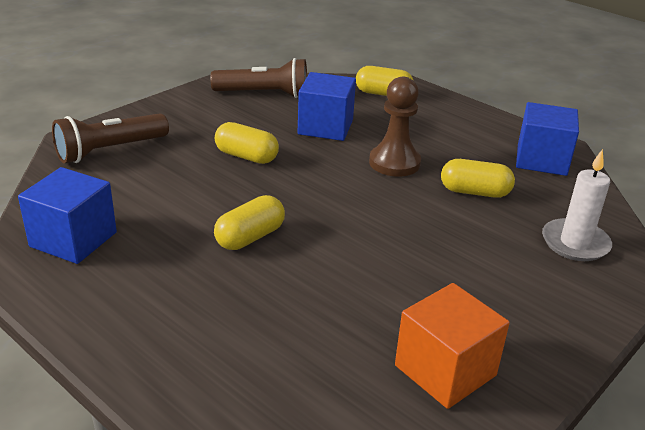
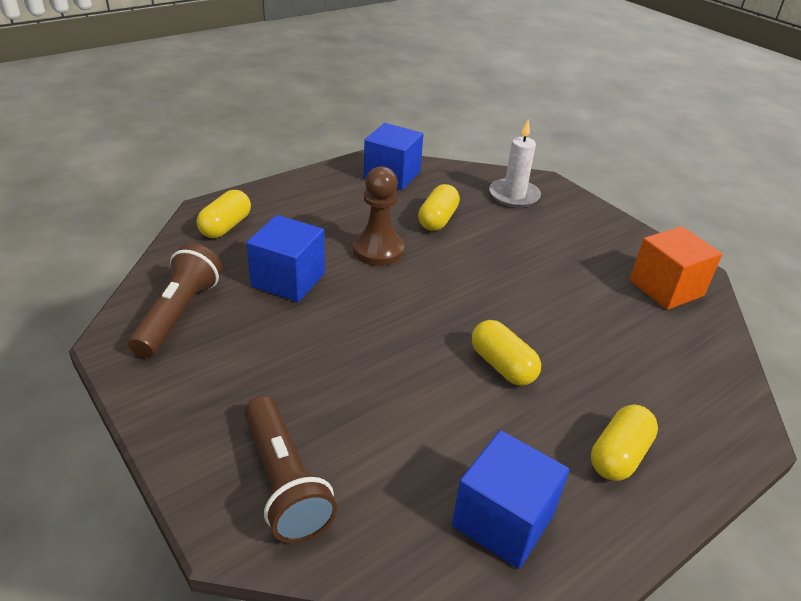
camera: 80 degrees left, 5 degrees up
yellow capsule [215,122,279,164] -> yellow capsule moved to [591,405,658,481]

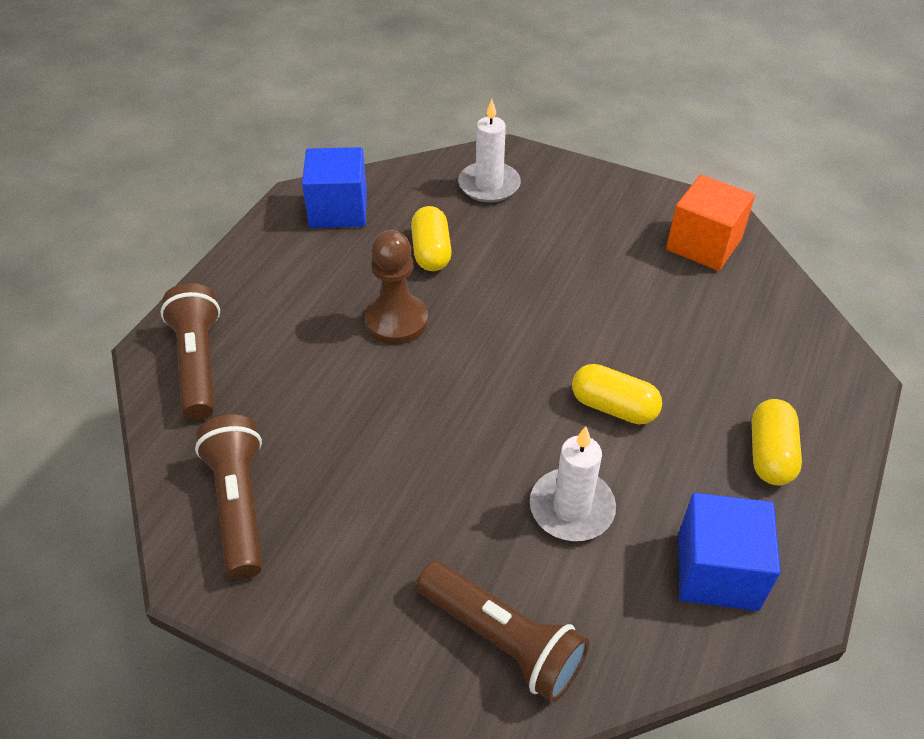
camera: 25 degrees left, 10 degrees up
yellow capsule [197,190,251,238] -> brown flashlight [160,283,220,420]
blue cube [246,215,325,302] -> none
none -> white candle [530,426,616,541]

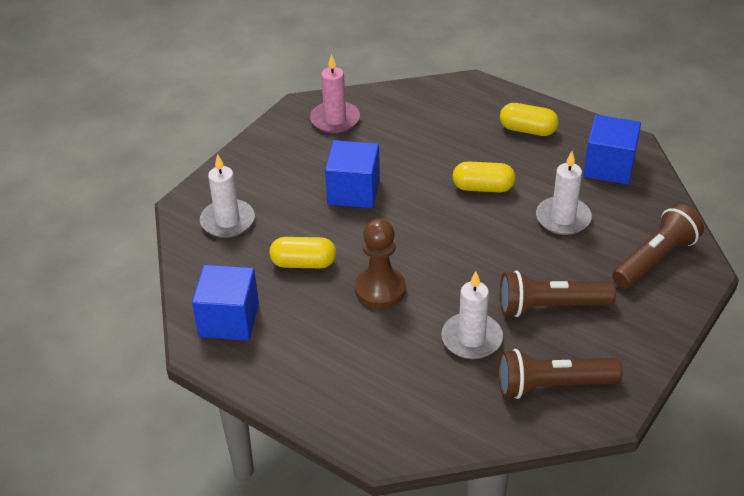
camera: 80 degrees left, 5 degrees down
brown flashlight [160,283,220,420] -> brown flashlight moved to [500,270,616,317]
yellow capsule [572,364,662,424] -> yellow capsule turned 60 degrees clockwise [452,161,516,192]
orange cube [666,175,755,271] -> pink candle [310,54,360,133]
none -> blue cube [325,140,380,208]
none -> white candle [441,271,503,359]

